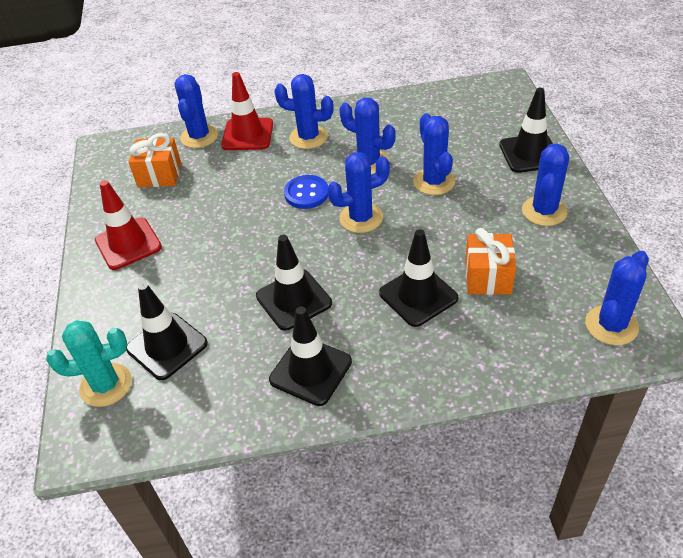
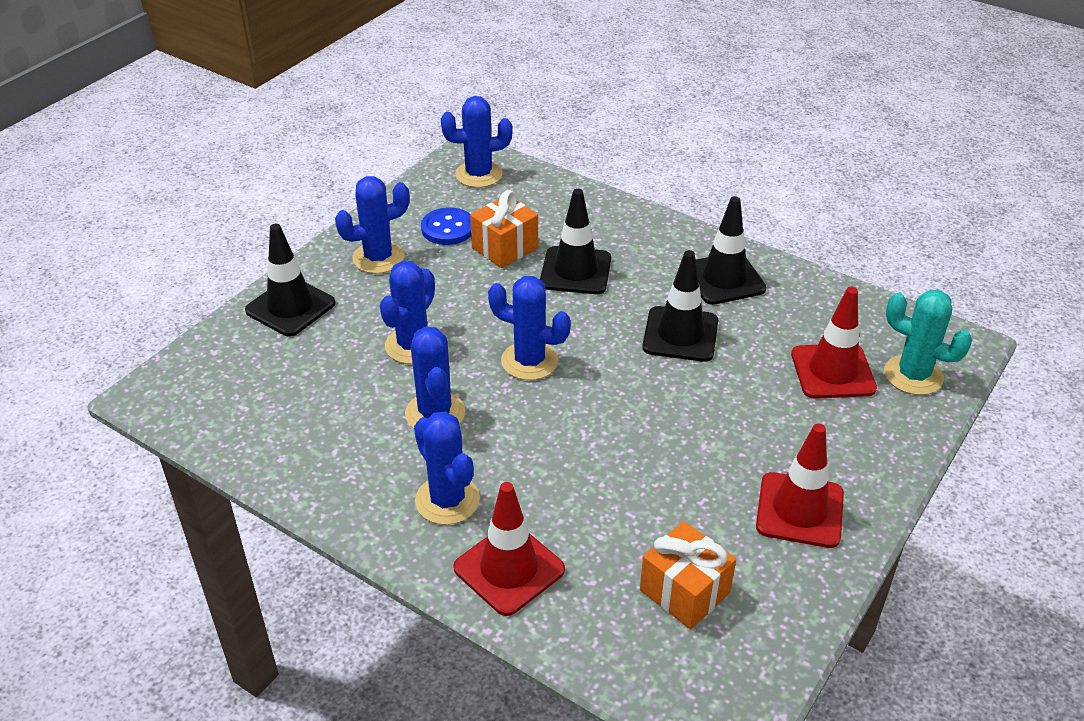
camera: 140 degrees left, 5 degrees down
black traffic cone [126,282,208,380] -> red traffic cone [791,287,877,399]
blue cactus [175,74,218,148] -> none
blue button [284,175,328,209] -> blue button moved to [421,208,471,245]

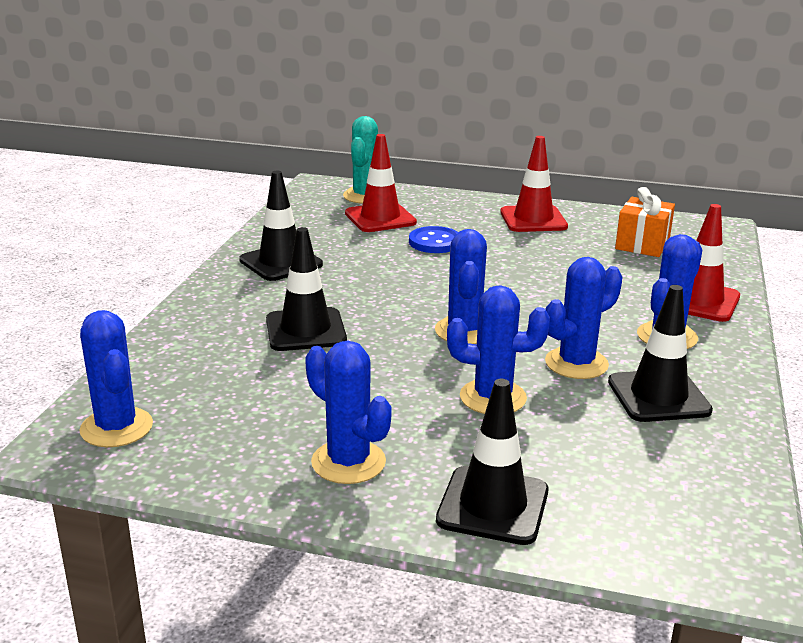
camera: 110 degrees left, 15 degrees down
blue button [421,208,471,245] -> blue button moved to [409,226,458,253]
orange gift [470,190,538,268] -> none
black traffic cone [642,250,718,362] -> black traffic cone moved to [608,285,713,422]

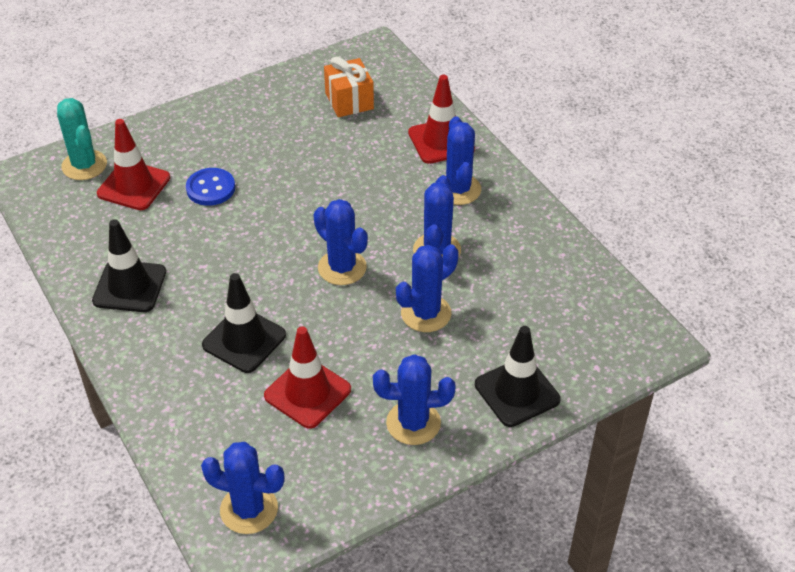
camera: 45 degrees left, 20 degrees up
red traffic cone [500,136,568,232] -> red traffic cone moved to [264,326,351,429]
black traffic cone [608,285,713,422] -> none

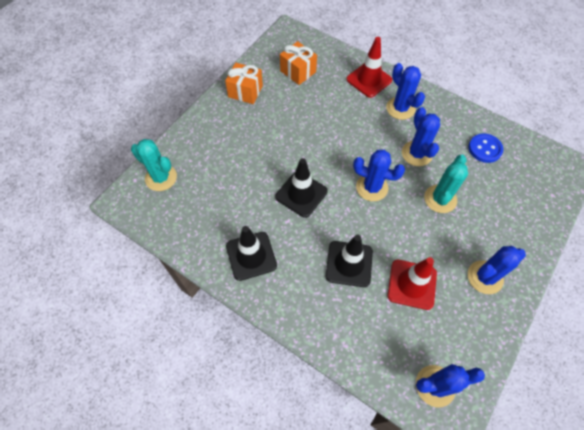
camera: 25 degrees left, 15 degrees up
red traffic cone [97,119,170,210] -> none
blue button [186,168,235,206] -> blue button moved to [468,134,503,163]
blue cactus [396,244,459,332] -> turquoise cactus [424,155,468,213]
black traffic cone [475,326,561,427] -> black traffic cone moved to [275,158,328,218]
none -> orange gift [225,63,263,104]

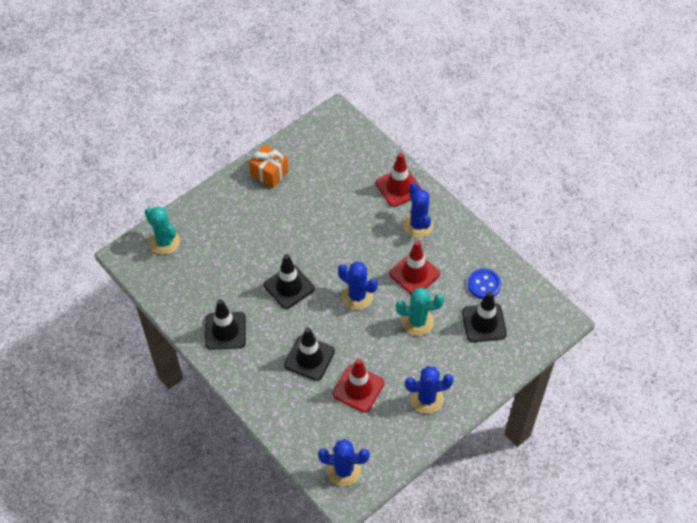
camera: 15 degrees right, 5 degrees down
orange gift [280,41,317,85] -> none
blue cactus [402,107,440,166] -> red traffic cone [389,241,440,295]
turquoise cactus [424,155,468,213] -> turquoise cactus turned 45 degrees clockwise [396,287,444,335]
none -> black traffic cone [462,291,507,342]

